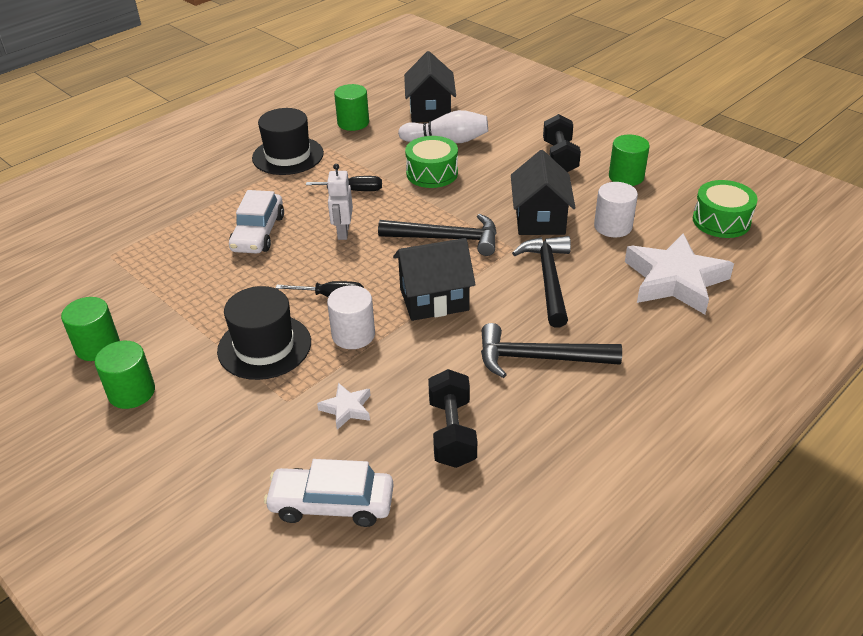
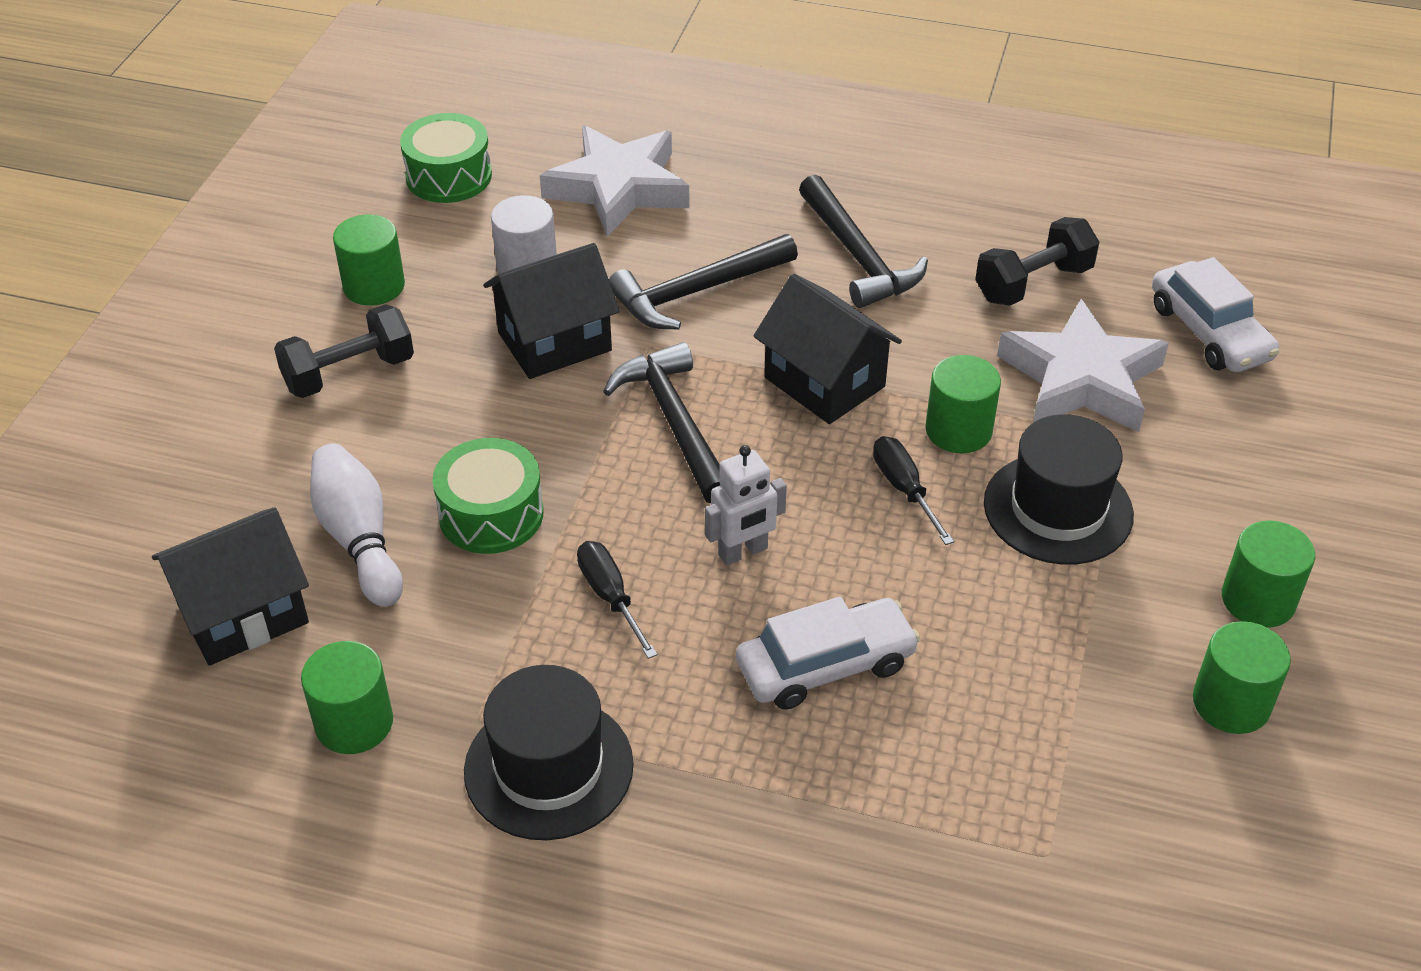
camera: 120 degrees left, 5 degrees up
white star [317,383,371,430] -> white star [997,299,1169,432], size x2.22
white cylinder [327,285,375,349] -> green cylinder [925,355,1001,453]

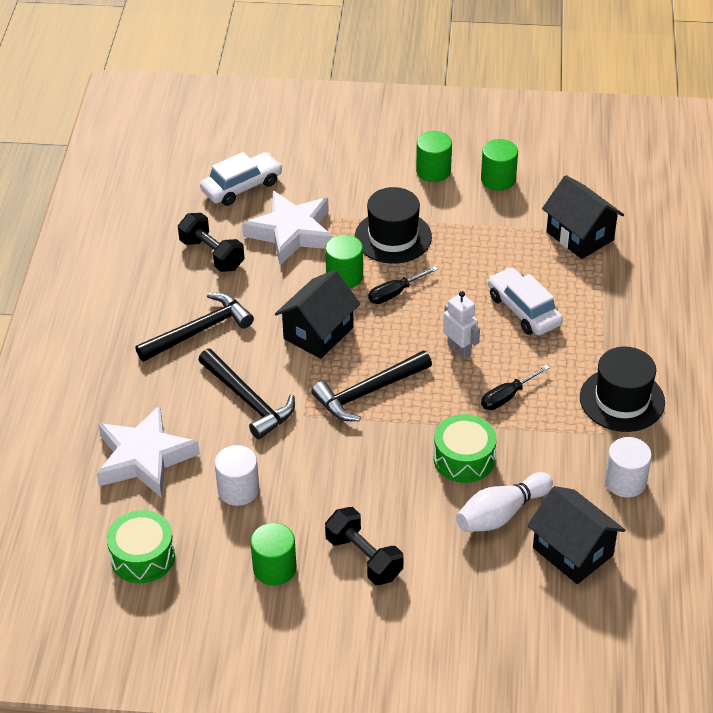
camera: 100 degrees left, 0 degrees up
green cylinder [301,641,393,754] -> white cylinder [605,437,652,498]
black house [483,243,620,379] -> black house moved to [542,175,624,259]

